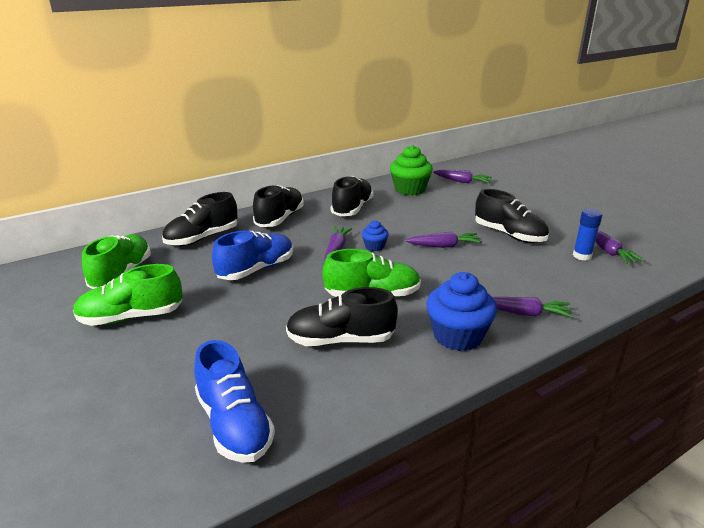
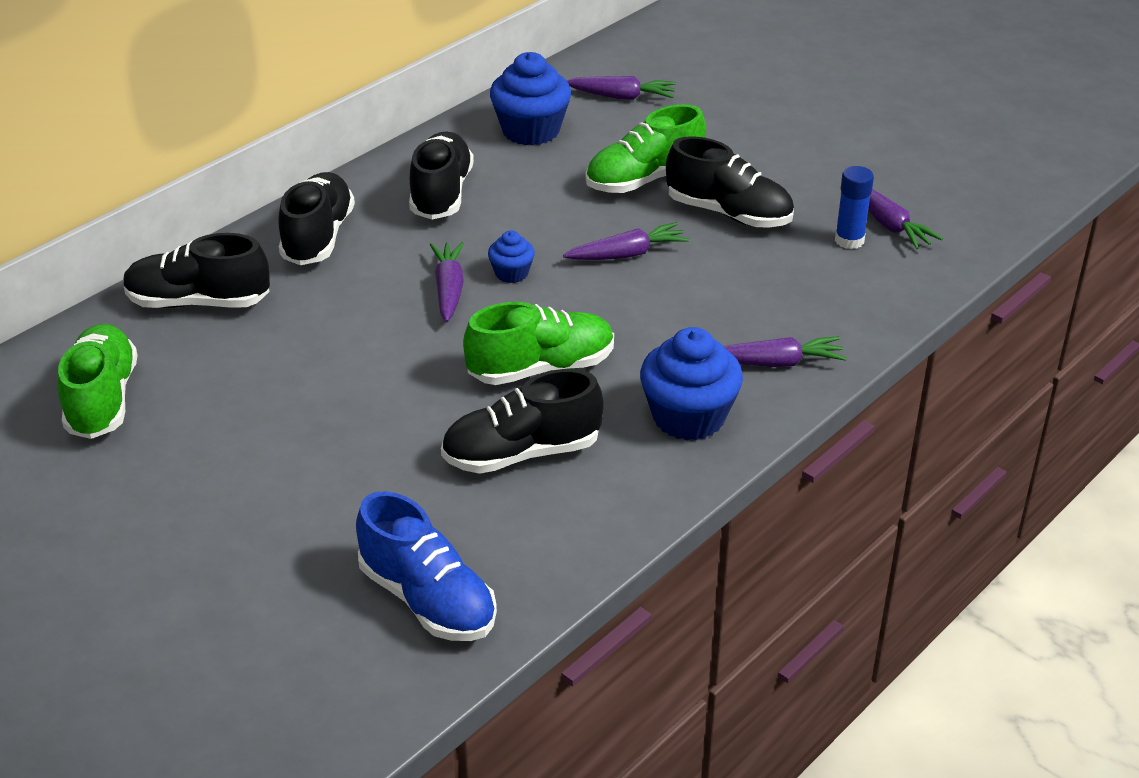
camera: 15 degrees left, 10 degrees up
green shoe [73,264,183,326] -> green shoe moved to [586,104,706,193]
black shoe [162,192,237,246] -> black shoe turned 60 degrees clockwise [123,233,270,308]
blue shoe [212,231,293,280] -> none
green cupcake [390,145,433,196] -> blue cupcake [490,52,571,146]

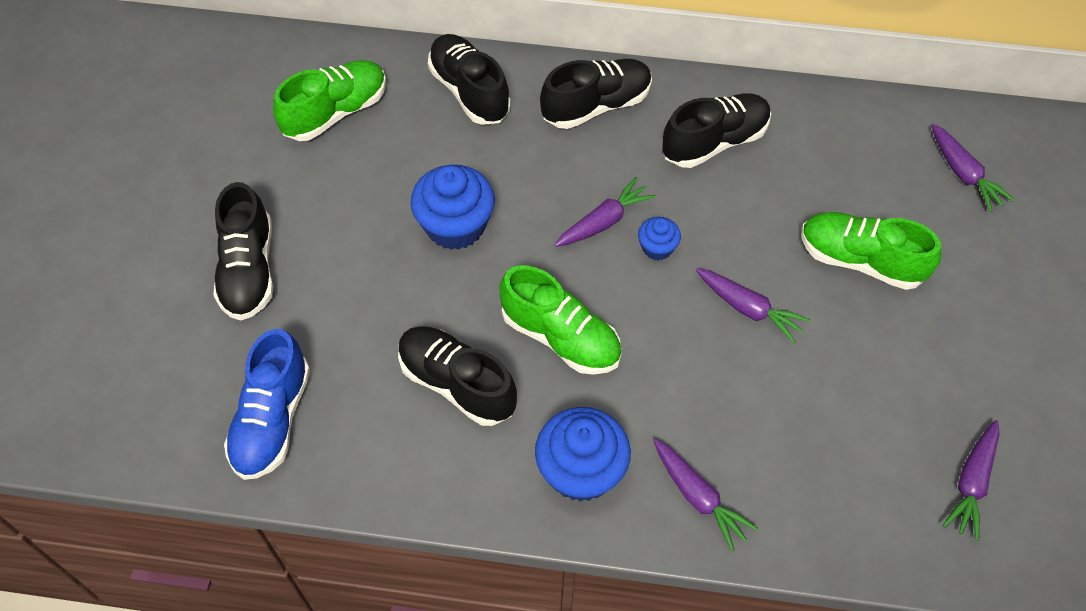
camera: 55 degrees right, 20 degrees up
blue cupcake [490,52,571,146] -> blue cupcake moved to [410,165,495,250]
black shoe [666,136,794,227] -> black shoe moved to [213,182,273,321]
blue glue stick [835,166,874,249] -> none

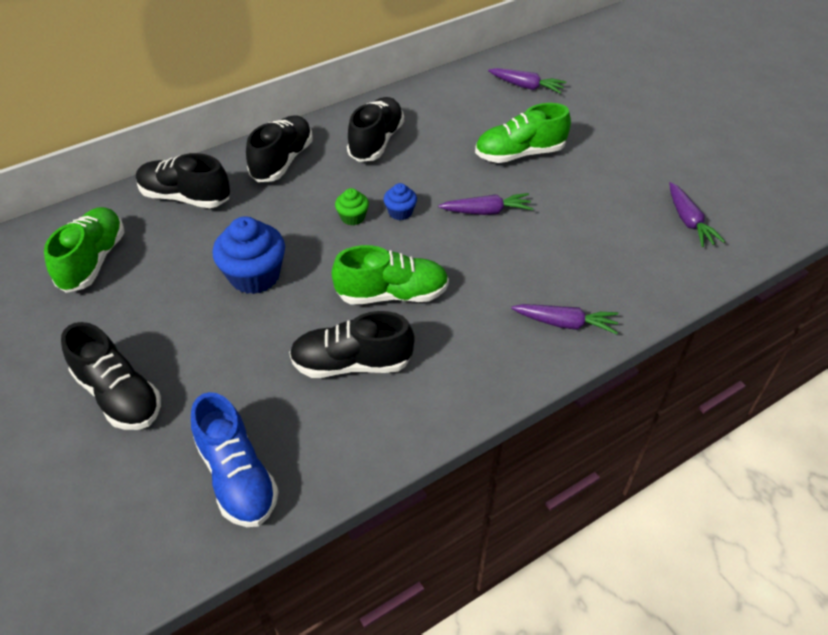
camera: 40 degrees left, 10 degrees down
blue cupcake [535,407,631,502] -> none
purple carrot [555,177,656,247] -> green cupcake [335,188,369,225]

